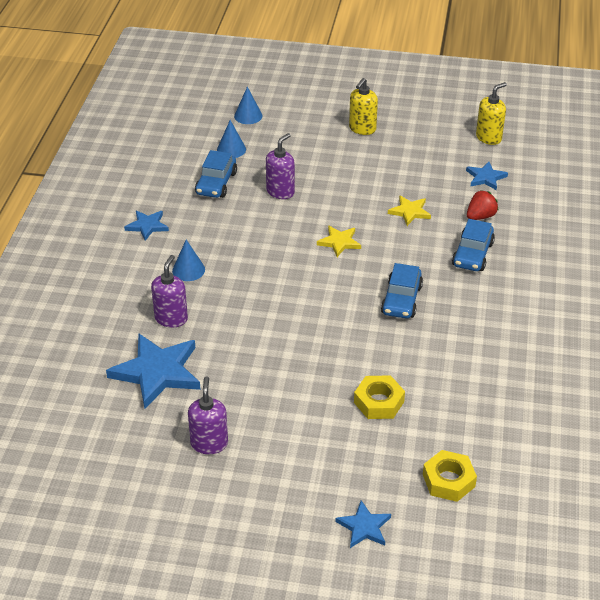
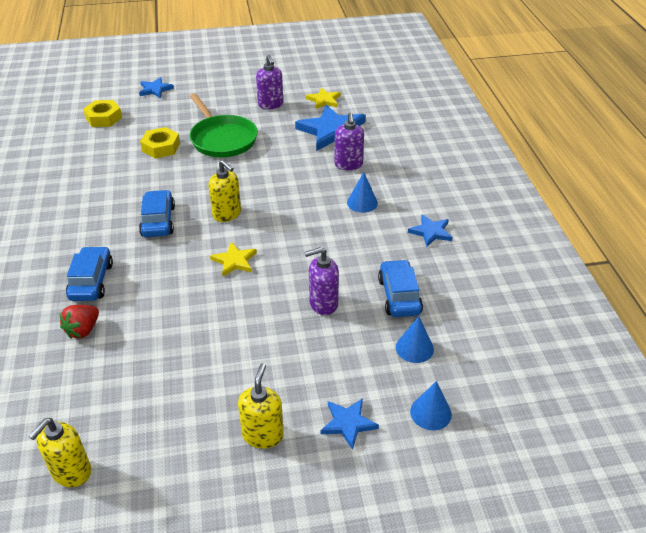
camera: 160 degrees right, 0 degrees up
purple soap dispenser [266,133,295,199] -> purple soap dispenser turned 60 degrees clockwise [305,247,339,315]
yellow star [388,195,431,226] -> yellow star moved to [306,87,341,109]
blue star [466,162,508,190] -> blue star moved to [320,398,379,450]
none -> green pan [189,93,258,158]
none -> yellow soap dispenser [209,160,241,222]

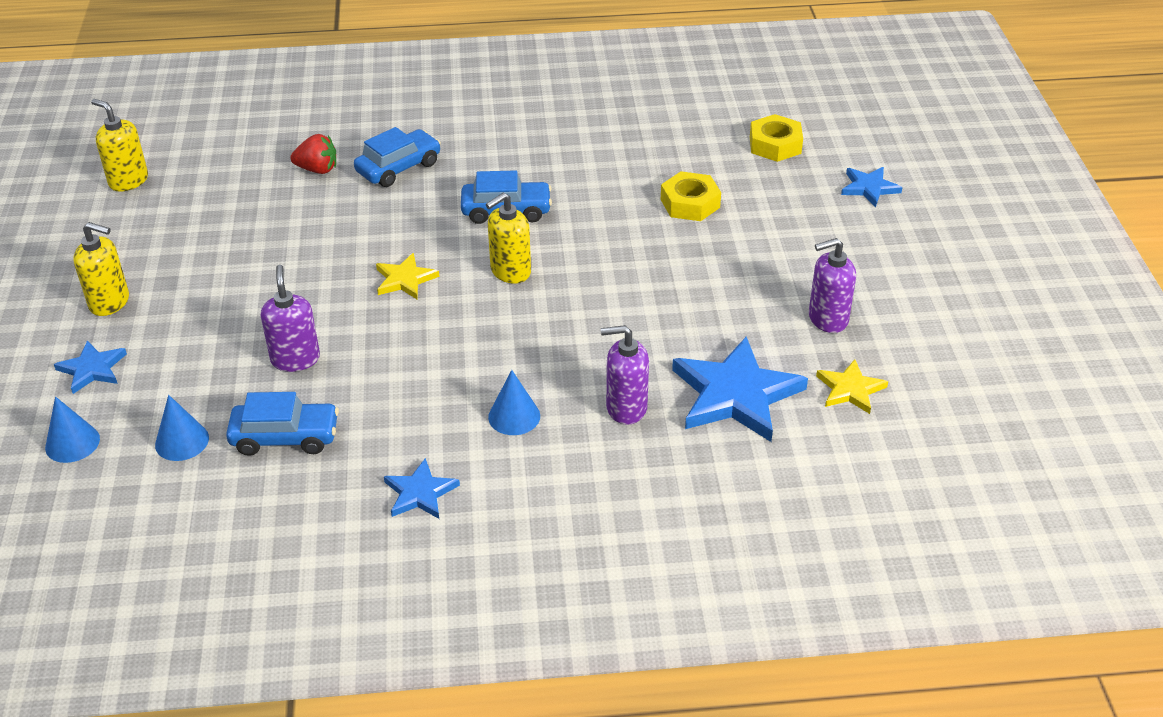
camera: 95 degrees right, 0 degrees up
red strawberry [60,305,99,339] -> red strawberry turned 150 degrees clockwise [290,134,336,174]
blue car [66,246,113,301] -> blue car turned 45 degrees counterclockwise [354,127,441,187]
green pan [189,93,258,158] -> none

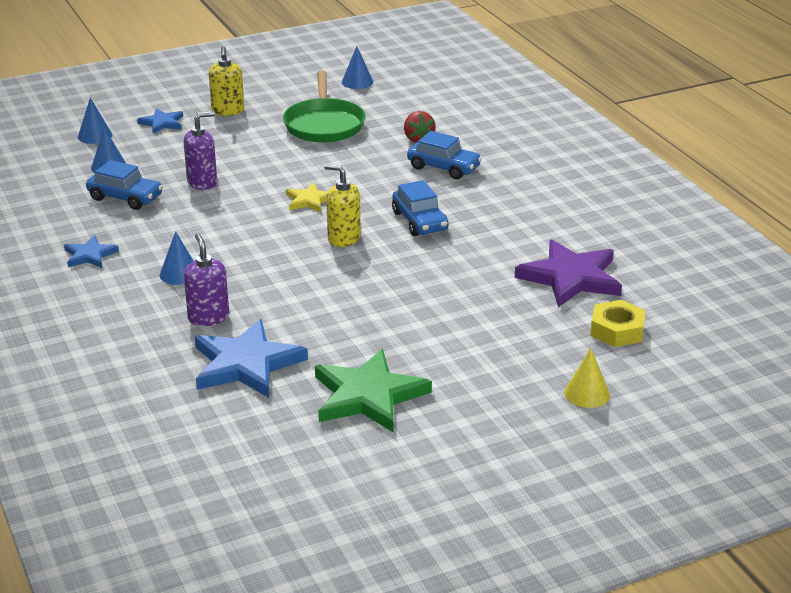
camera: 70 degrees right, 10 degrees down
yellow soap dispenser [91,99,148,192] -> blue cone [342,46,373,89]
blue car [226,392,339,456] -> blue car turned 45 degrees counterclockwise [86,160,163,210]
yellow nut [661,171,721,221] -> none
purple soap dispenser [809,238,856,333] -> green star [315,349,432,433]
yellow star [816,359,888,414] -> none
blue star [841,167,902,207] -> yellow cone [564,348,610,408]
none -> green pan [283,71,366,143]
none -> purple star [515,239,622,307]

